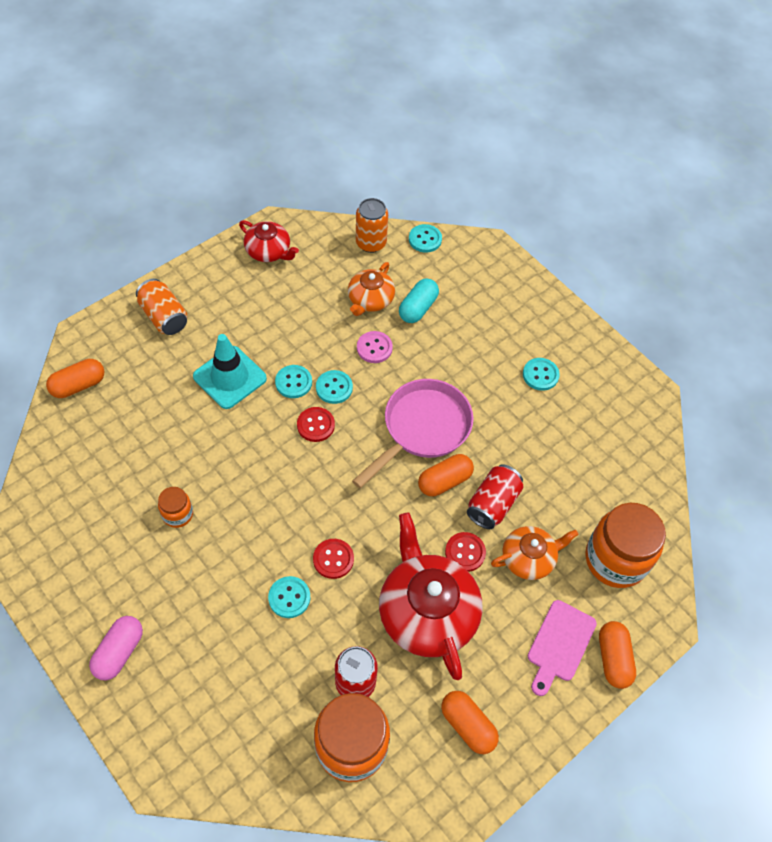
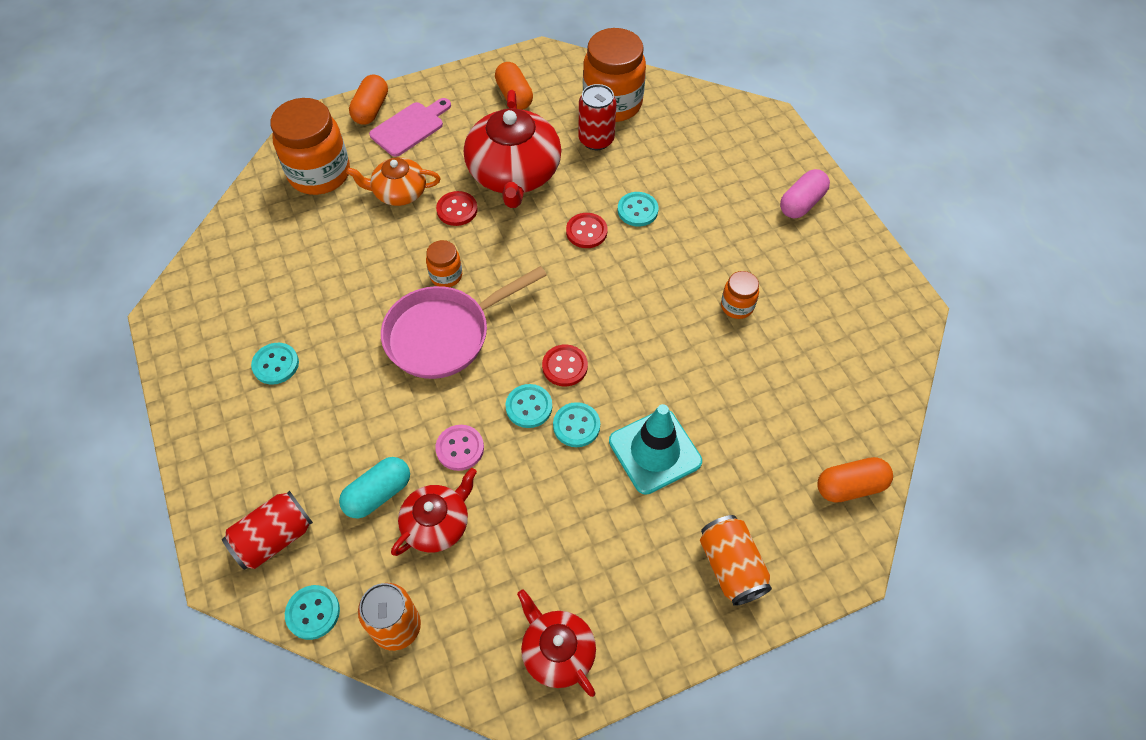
camera: 160 degrees left, 0 degrees up
orange teapot [348,262,395,316] -> red teapot [391,468,477,556]
orange capsule [418,454,474,496] -> orange jar [426,240,462,287]
red can [467,464,523,529] -> red can moved to [222,491,313,570]

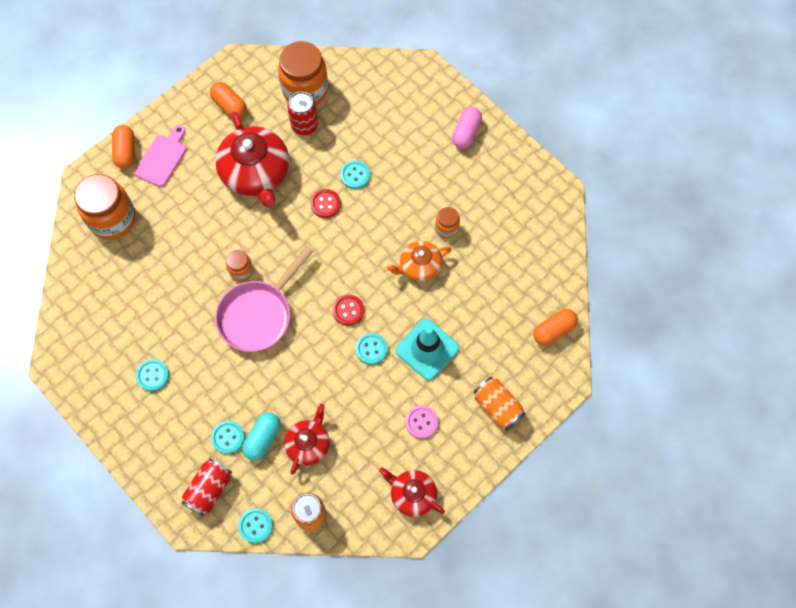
camera: 20 degrees left, 10 degrees up
orange teapot [346,157,440,206] -> orange teapot moved to [386,241,451,281]
pink button [435,425,484,471] -> pink button moved to [405,405,438,439]
red button [436,191,478,226] -> none
turquoise button [506,384,552,428] -> turquoise button moved to [211,421,245,454]

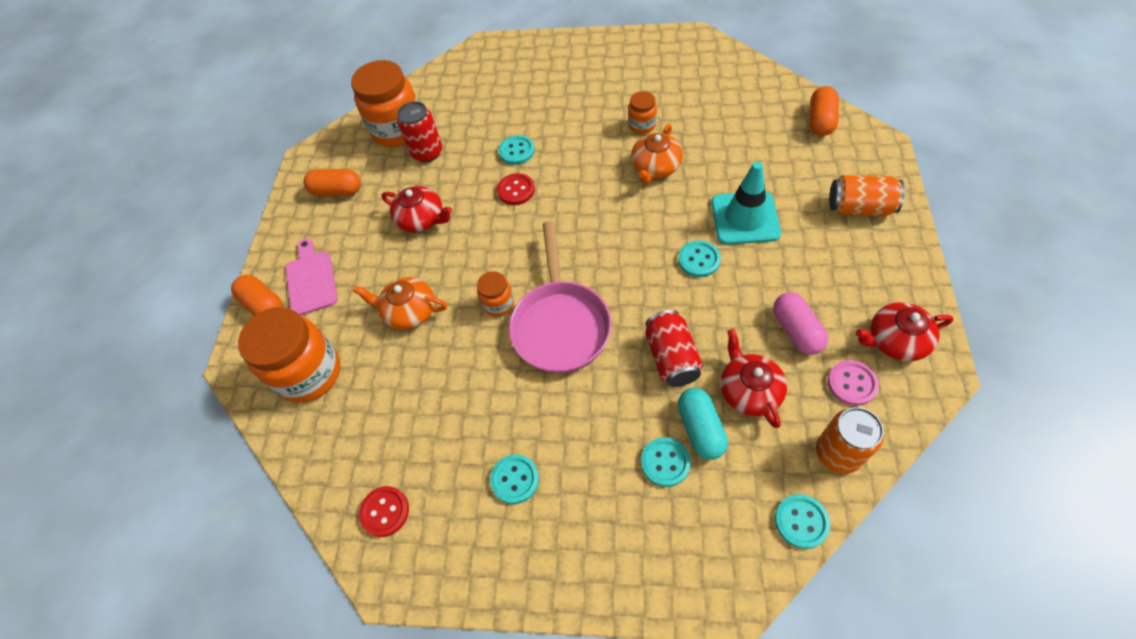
camera: 35 degrees left, 10 degrees down
red can [182,458,232,516] -> red can moved to [645,310,703,387]
red teapot [215,111,289,207] -> red teapot [381,186,452,232], size x0.56
red button [333,295,364,326] -> red button moved to [359,486,409,537]
pink button [405,405,438,439] -> pink button moved to [828,360,879,406]
pink capsule [452,107,482,149] -> pink capsule moved to [773,292,828,355]
none -> orange teapot [353,277,447,330]

